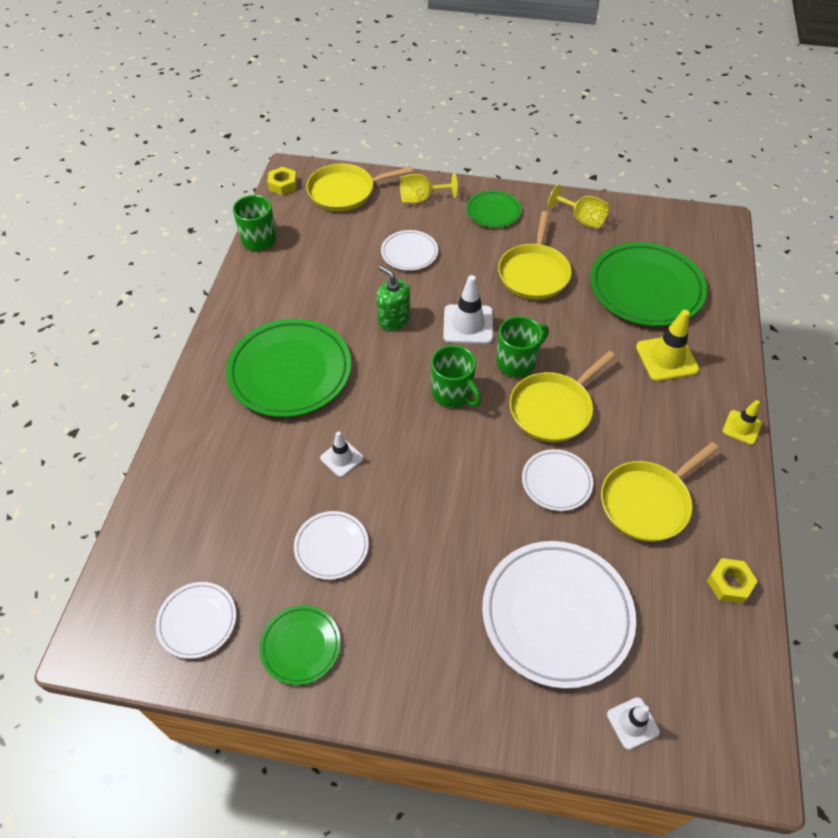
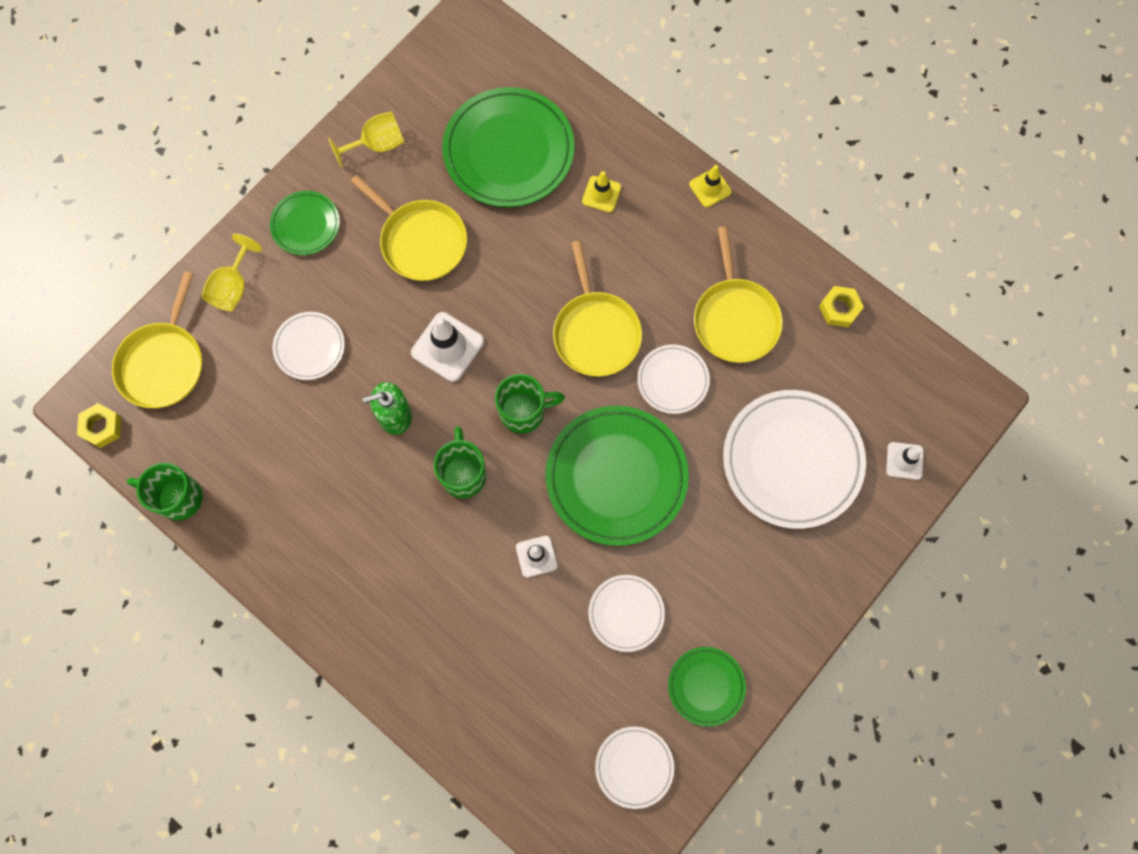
camera: 60 degrees left, 20 degrees up
green plate [226,319,351,417] -> green plate moved to [545,406,689,546]
green mug [497,316,549,377] -> green mug moved to [434,426,486,498]
yellow traffic cone [636,310,699,381] -> yellow traffic cone [582,171,621,212], size x0.60

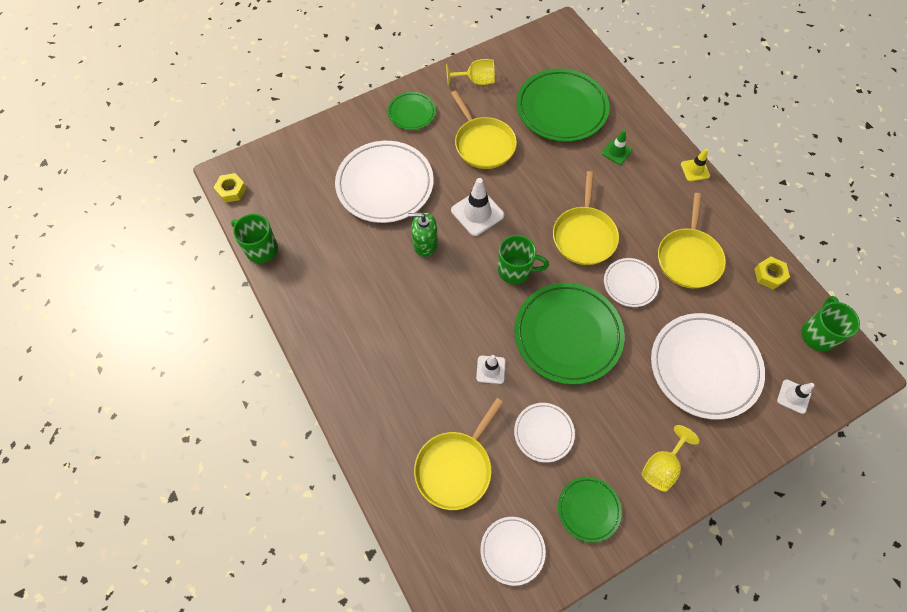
camera: 20 degrees right, 10 degrees down
yellow pan [112,271,202,408] -> yellow pan moved to [414,398,503,510]
yellow goblet [201,234,262,311] -> yellow goblet moved to [641,425,699,492]
white plate [273,312,345,380] -> white plate [335,141,434,223], size x1.92
green mug [434,426,486,498] -> green mug moved to [801,296,860,352]
yellow traffic cone [582,171,621,212] -> green traffic cone [602,130,632,165]

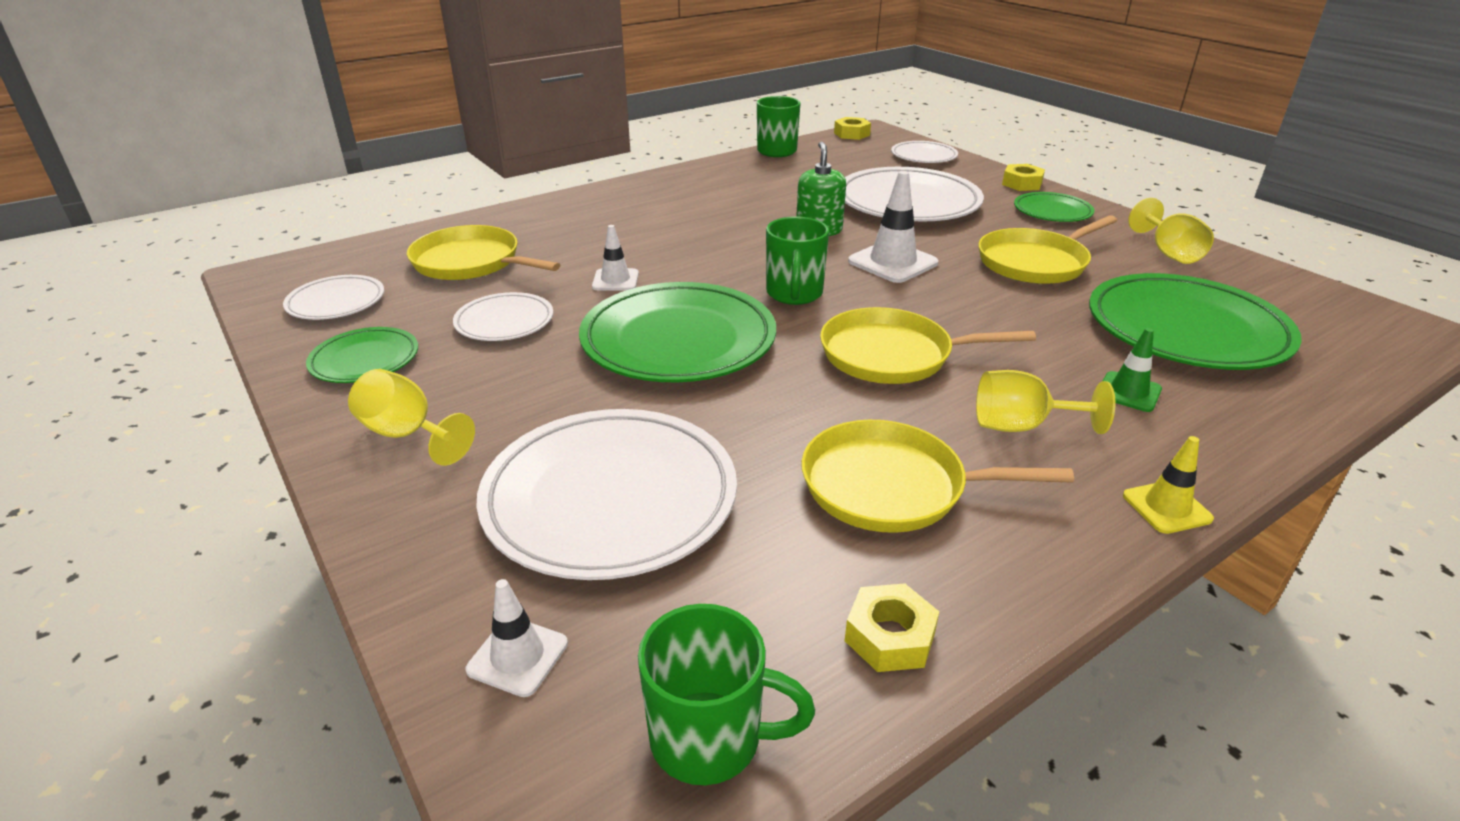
camera: 85 degrees right, 30 degrees down
white plate [604,258,659,307] -> white plate moved to [891,141,958,163]
none -> yellow goblet [976,370,1116,434]
none -> yellow nut [1002,164,1045,191]

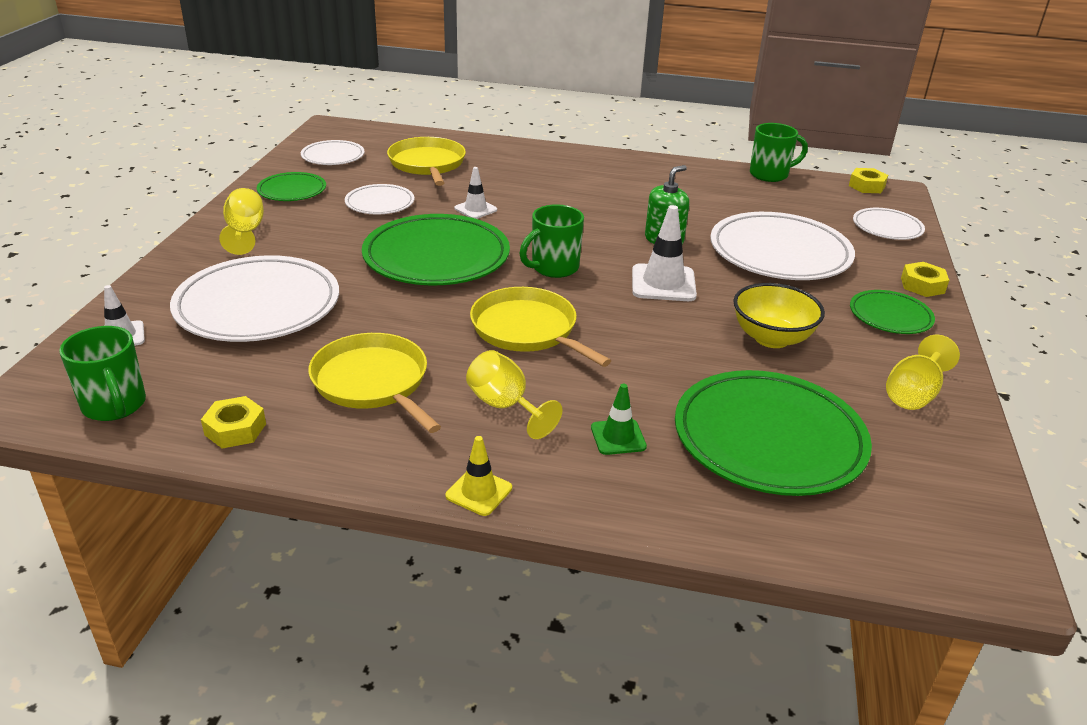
camera: 45 degrees right, 0 degrees up
yellow pan [978,215,1117,284] -> yellow bowl [733,283,825,348]

